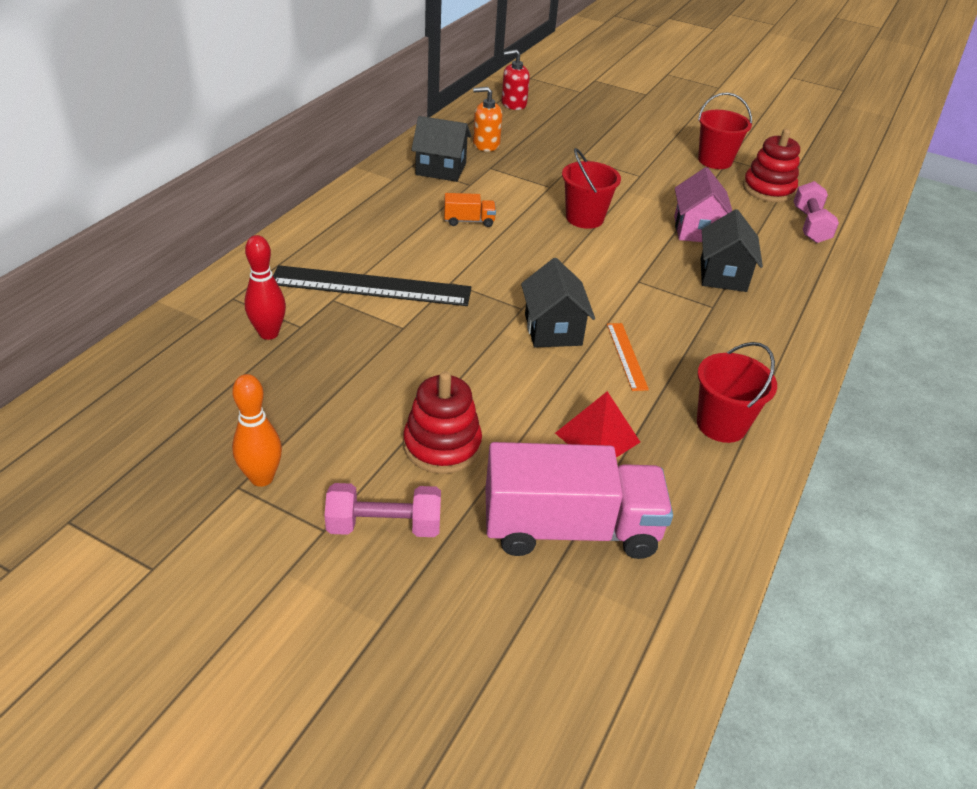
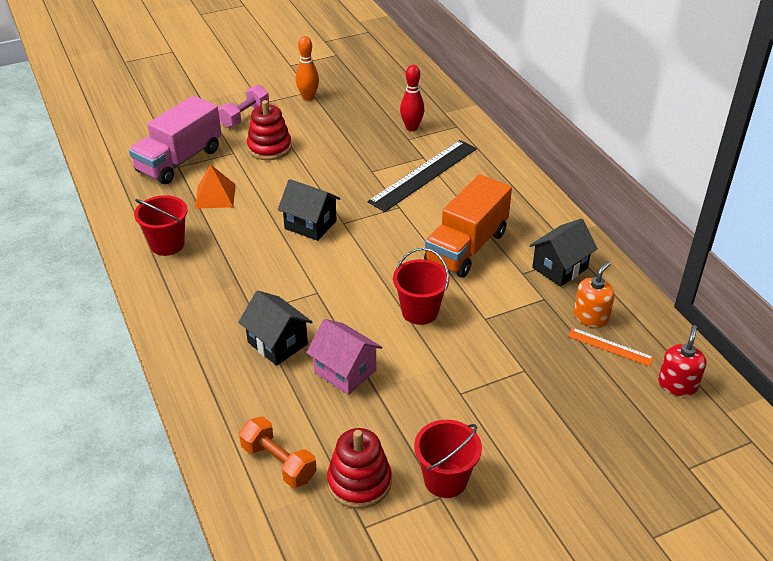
camera: 130 degrees right, 0 degrees up
orange truck [444,193,496,227] -> orange truck [424,174,512,278], size x2.32
red pyramid [555,391,640,458] -> orange pyramid [195,164,236,209]
orange ruler [607,323,649,391] -> orange ruler moved to [568,328,654,366]
pink dumbbell [794,181,839,243] -> orange dumbbell [239,417,317,488]

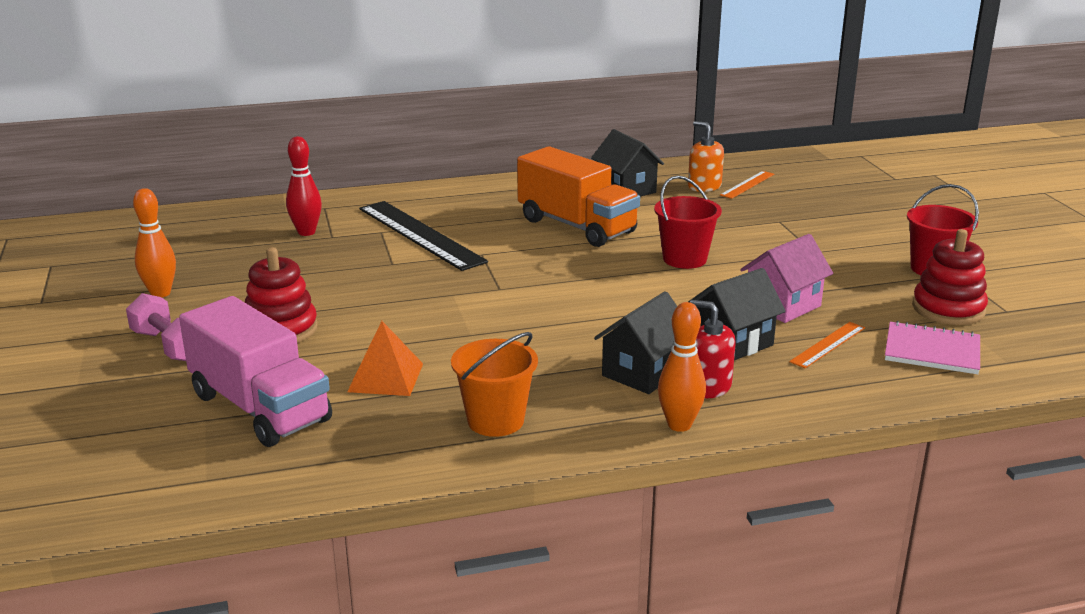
camera: 80 degrees left, 15 degrees down
red bucket [134,195,188,256] -> orange bucket [451,332,538,437]
orange dumbbell [239,417,317,488] -> pink notebook [885,321,980,374]
black house [278,179,340,241] -> black house moved to [594,291,677,394]
red soap dispenser [658,325,706,396] -> red soap dispenser moved to [690,300,736,398]
none -> orange bowling pin [658,302,706,432]
none -> orange ruler [789,322,865,368]

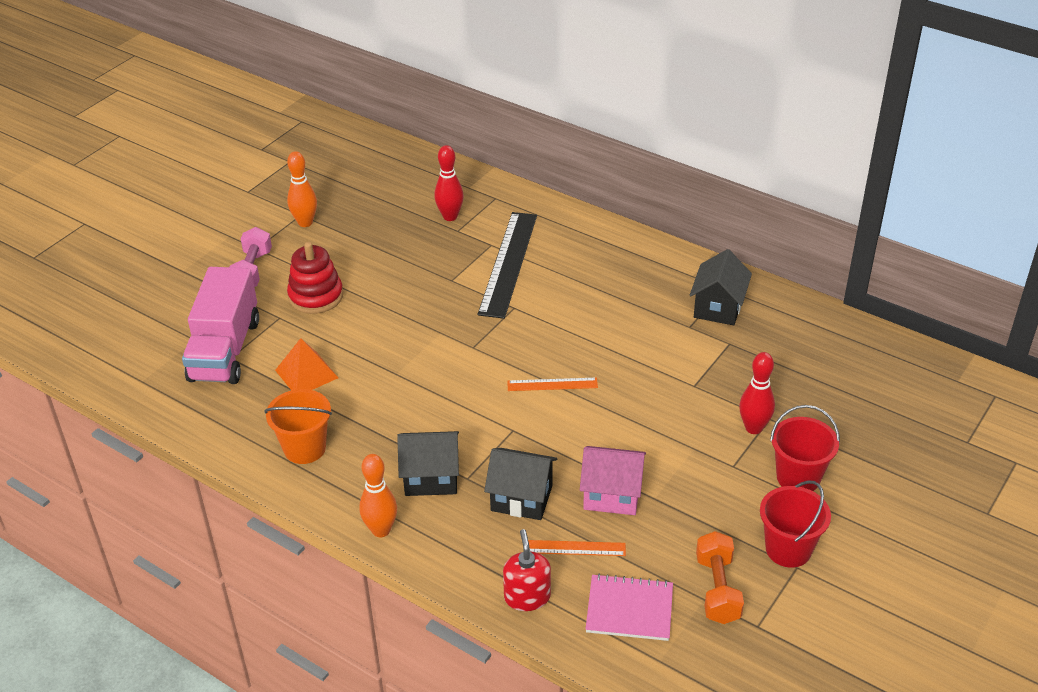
camera: 50 degrees right, 15 degrees up
orange truck [517,146,640,247] -> none
red bucket [654,176,722,269] -> red bucket moved to [770,405,840,491]
orange soap dispenser [688,121,724,192] -> none
red soap dispenser [690,300,736,398] -> red soap dispenser moved to [503,529,551,611]
orange ruler [720,171,774,199] -> orange ruler moved to [507,377,598,391]
pink notebook [885,321,980,374] -> pink notebook turned 60 degrees counterclockwise [586,574,673,641]
red stacking toy [912,229,988,325] -> orange dumbbell [696,531,744,624]
none -> red bowling pin [739,352,775,434]

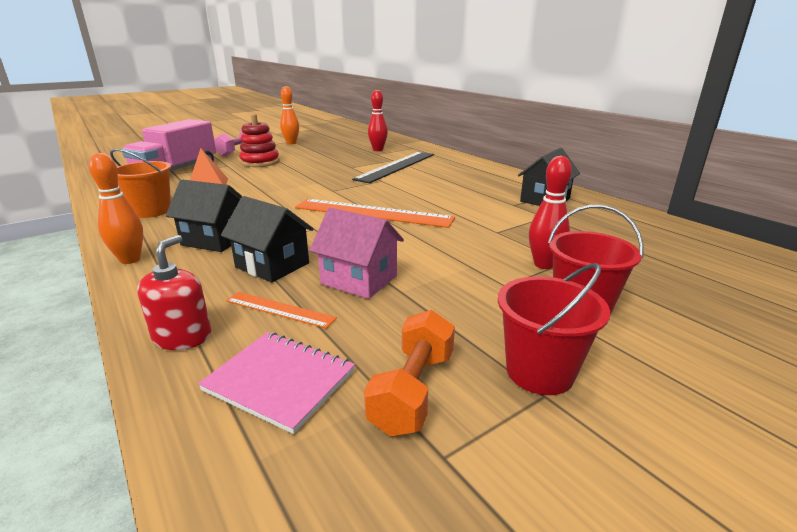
camera: 20 degrees right, 15 degrees down
orange ruler [507,377,598,391] -> orange ruler [295,199,455,228], size x2.04

